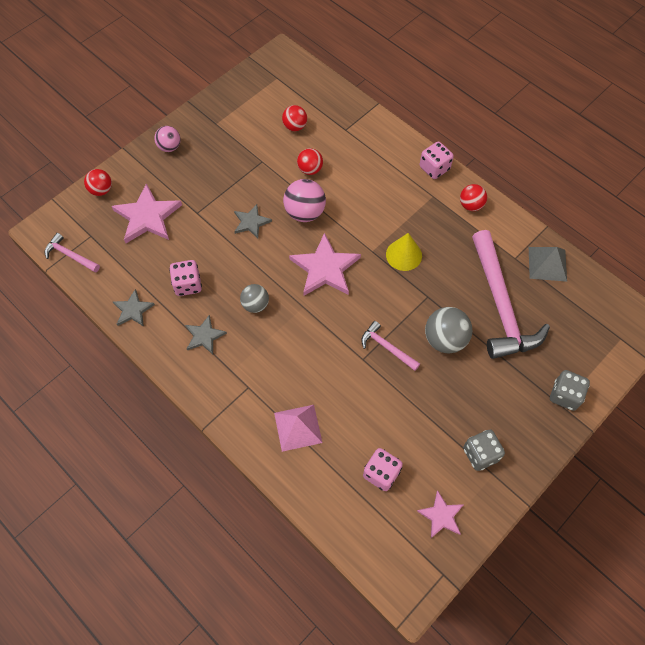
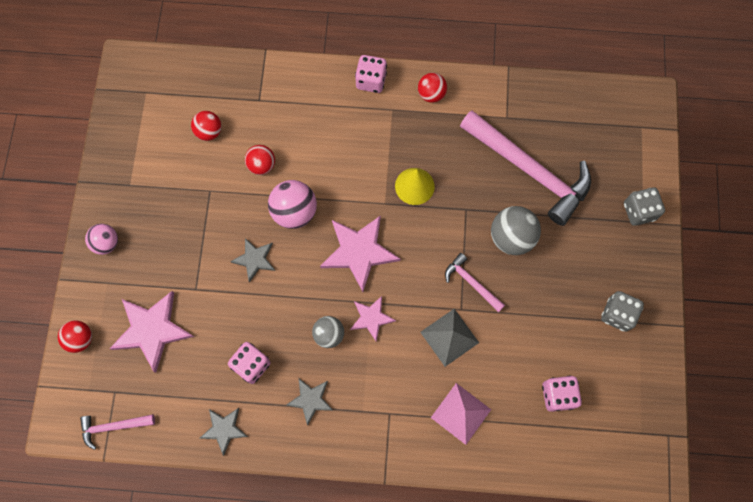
camera: 40 degrees left, 10 degrees up
pink hammer [361,321,420,371] -> pink hammer turned 45 degrees clockwise [445,253,505,312]
pink star [417,490,464,538] -> pink star moved to [350,296,396,341]
grey pyramid [529,247,567,282] -> grey pyramid moved to [420,309,479,367]

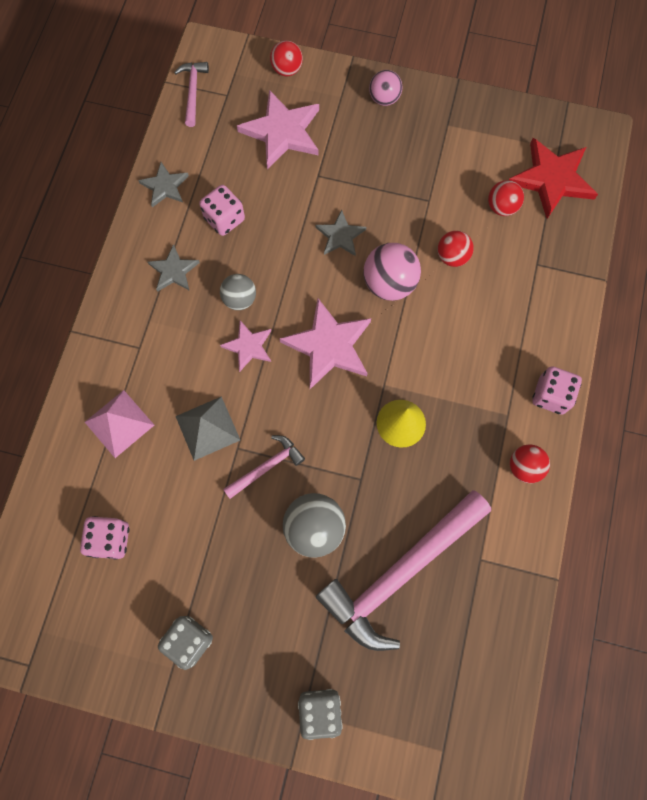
camera: 100 degrees right, 0 degrees up
none -> red star [509,138,598,219]

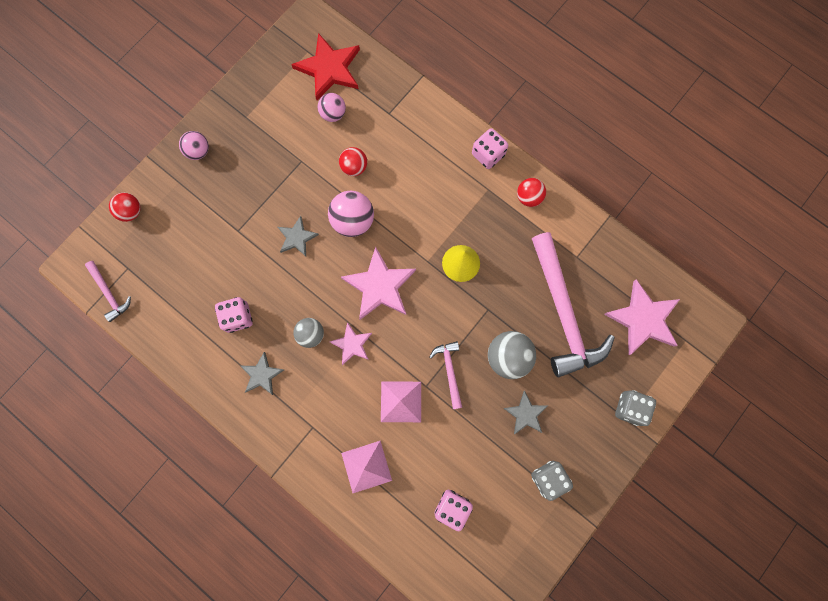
camera: 65 degrees left, 5 degrees up
grey star [138,162,189,207] -> grey star moved to [504,391,547,434]
pink hammer [174,62,209,127] -> pink hammer turned 150 degrees counterclockwise [85,261,131,322]
grey pyramid [176,396,240,461] -> pink pyramid [381,381,421,422]
pink star [237,90,319,169] -> pink star moved to [604,279,680,355]
red ball [488,180,524,216] -> pink ball [318,93,346,122]

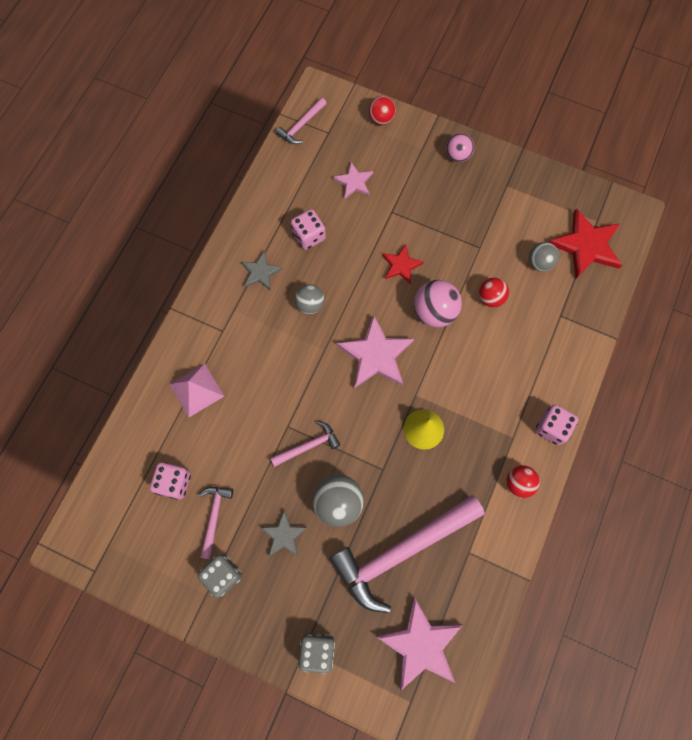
camera: 75 degrees right, 5 degrees down
grey star [278,216,319,256] -> red star [382,245,424,284]
pink ball [318,93,346,122] -> grey ball [529,242,559,272]
pink star [330,322,372,365] -> pink star moved to [333,162,373,199]
pink pyramid [381,381,421,422] -> none
none -> pink hammer [199,487,233,559]

